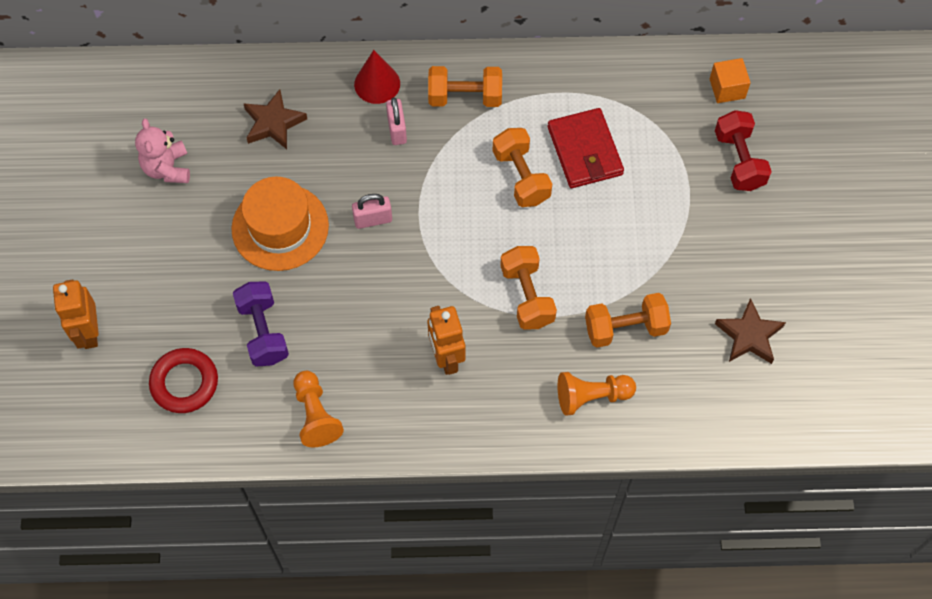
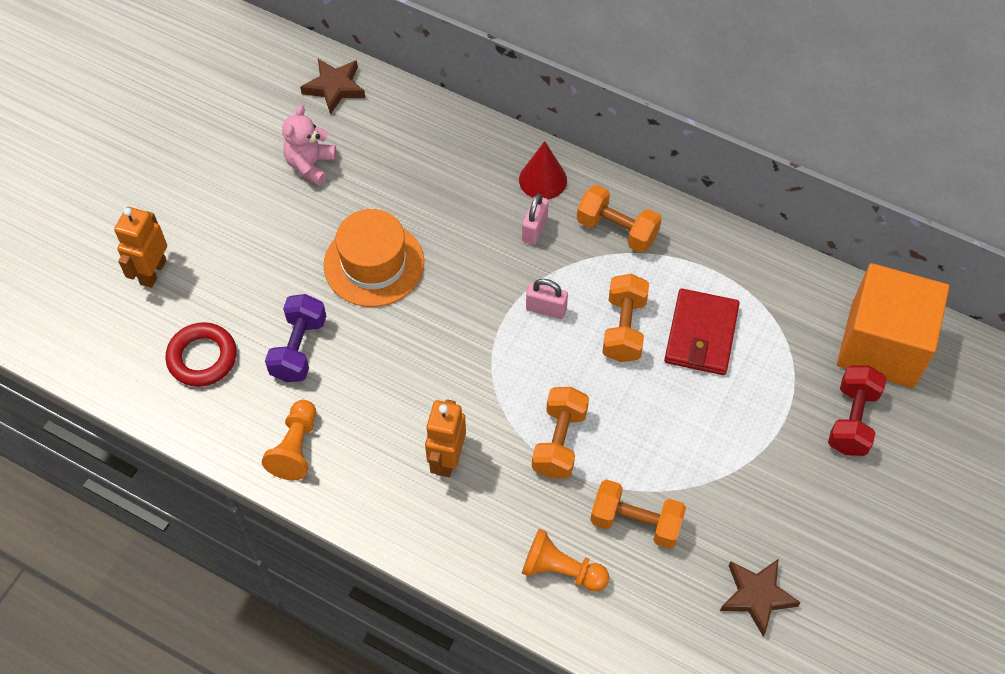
camera: 30 degrees right, 5 degrees down
brown star [243,89,307,149] -> brown star moved to [300,59,365,115]
pink padlock [352,194,392,229] -> pink padlock moved to [526,279,568,319]
orange cube [710,58,751,103] -> orange cube [837,263,949,388], size x2.35

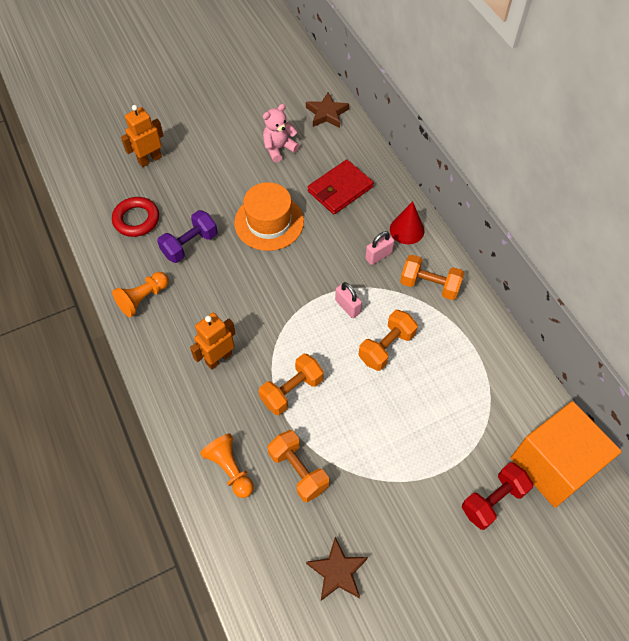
camera: 35 degrees right, 0 degrees up
orange dumbbell [577,185,661,253] -> orange dumbbell turned 45 degrees counterclockwise [400,255,464,300]
red wallet [664,289,740,375] -> red wallet moved to [308,159,374,214]

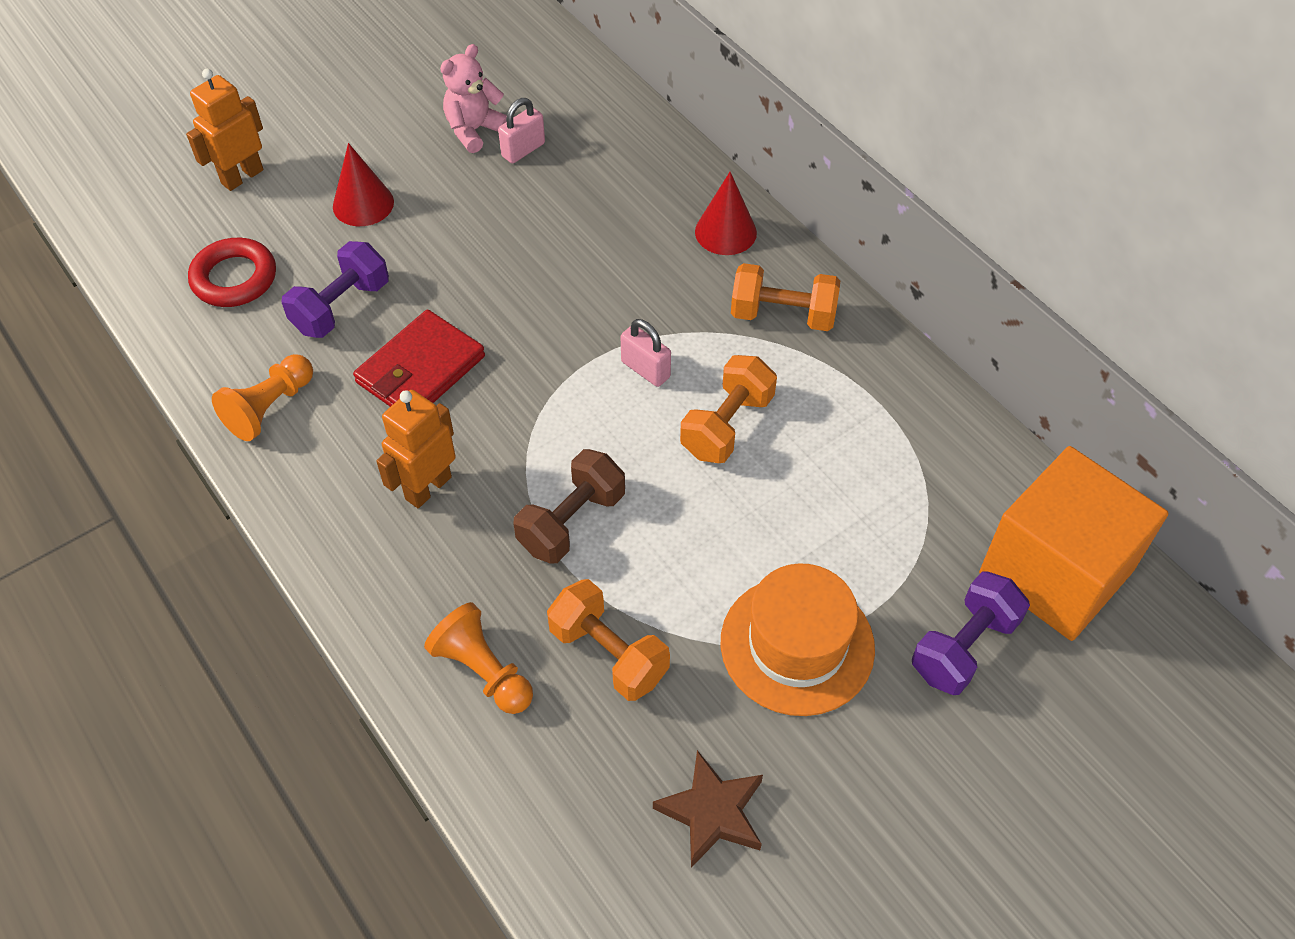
camera: 10 degrees left, 5 degrees down
orange hat [234,182,304,251] -> orange hat moved to [721,563,875,716]
orange dumbbell [259,354,324,415] -> brown dumbbell [513,449,625,564]
brown star [306,92,349,128] -> none
red wallet [308,159,374,214] -> red wallet moved to [353,310,485,407]
pink padlock [365,231,394,265] -> pink padlock moved to [498,98,545,164]
red dumbbell [462,462,533,530] -> purple dumbbell [912,572,1030,695]
none -> red cone [333,143,394,226]

